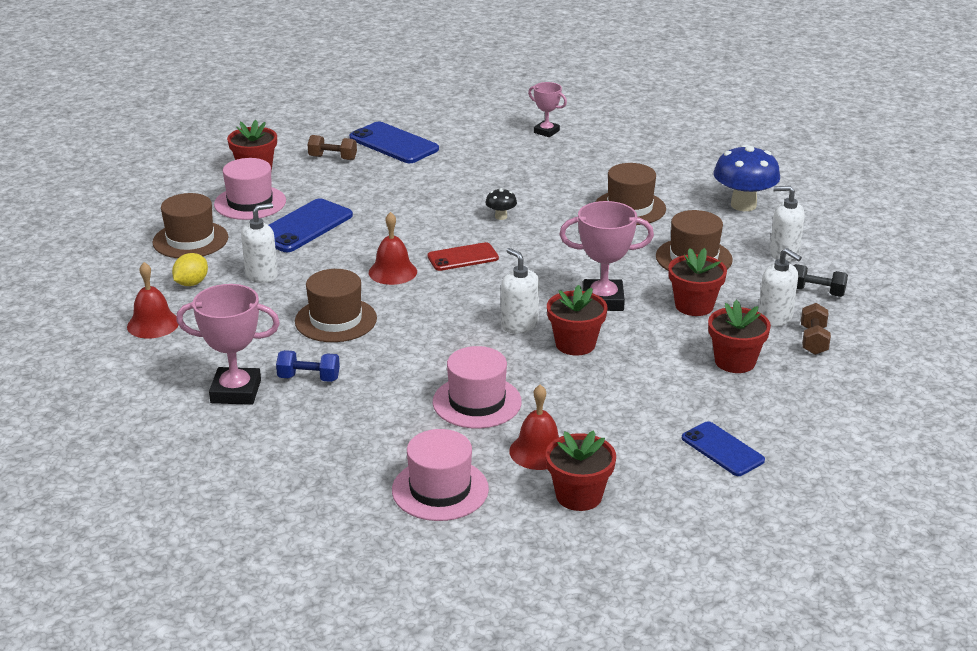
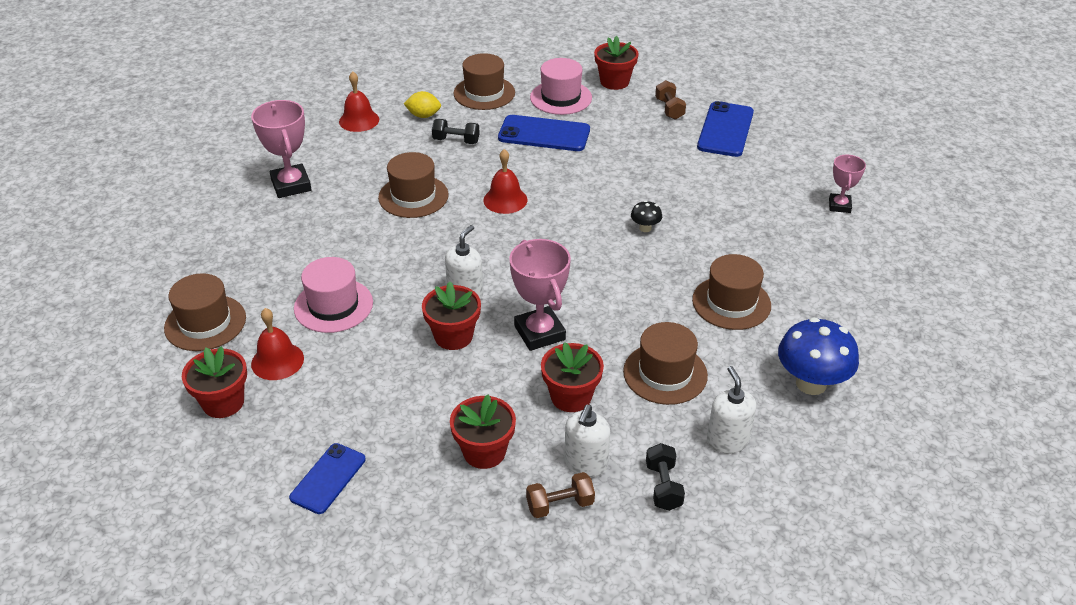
camera: 65 degrees right, 10 degrees up
white soap dispenser [241,203,278,283] -> black dumbbell [432,119,480,144]
blue dumbbell [276,350,340,382] -> none
pink hat [392,429,489,521] -> brown hat [164,273,246,351]
red phone [427,242,499,271] -> none

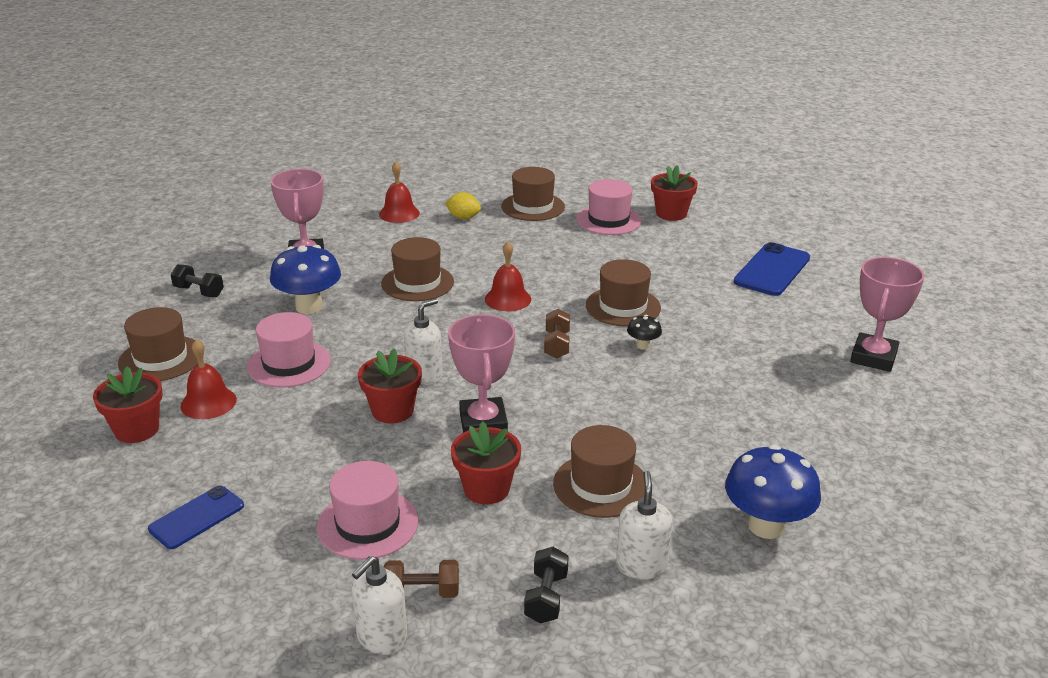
camera: 15 degrees right, 10 degrees down
black dumbbell [432,119,480,144] -> black dumbbell moved to [170,264,224,297]
red flower pot [450,395,516,469] -> pink hat [317,461,418,560]
blue phone [498,115,590,151] -> none
white soap dispenser [564,405,610,477] -> white soap dispenser moved to [351,556,408,655]
brown dumbbell [655,80,686,120] -> brown dumbbell moved to [544,309,570,359]
brown hat [692,254,771,330] -> brown hat moved to [586,259,661,327]
pink trophy [829,155,866,213] -> pink trophy [850,257,924,372], size x1.66
none -> blue mushroom [270,245,341,314]

